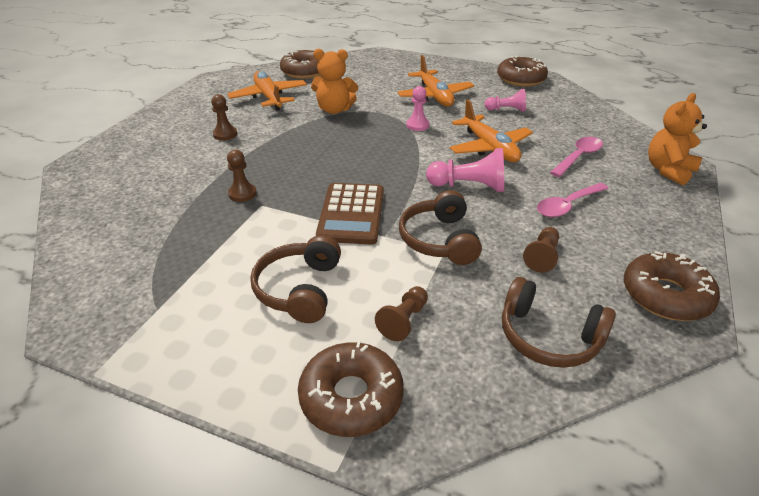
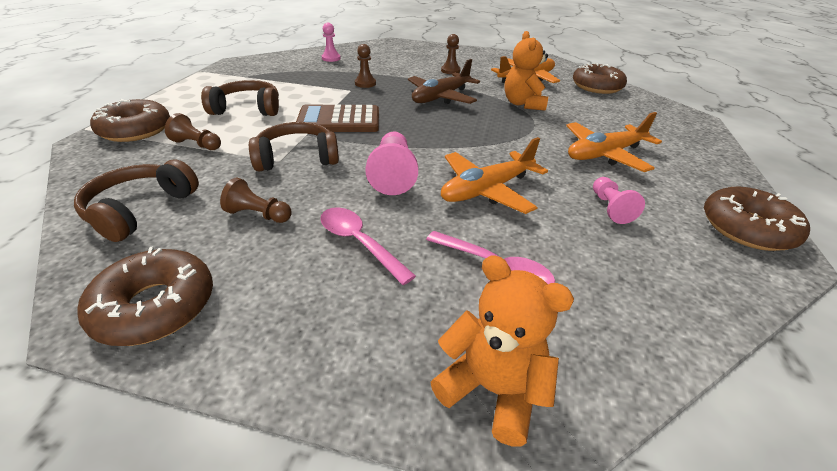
camera: 80 degrees right, 0 degrees up
pink pawn [406,86,429,131] -> pink pawn moved to [322,23,341,62]
none -> brown plane [408,59,480,104]

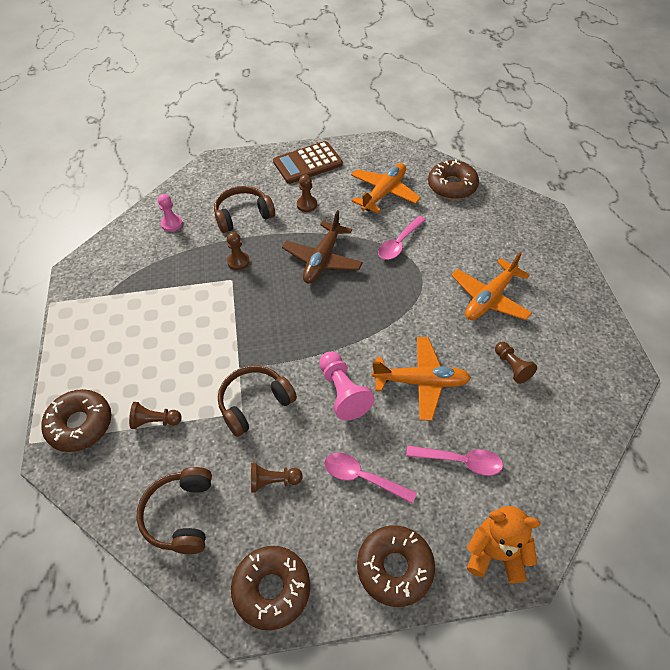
camera: 20 degrees left, 15 degrees up
brown headphones [201,80,279,116] -> brown headphones moved to [214,186,275,233]
brown calculator [296,105,379,132] -> brown calculator moved to [273,141,343,184]
orange plane [441,137,548,214] -> orange plane turned 120 degrees counterclockwise [372,337,471,421]
orange teddy bear [504,31,548,111] -> pink spoon [378,216,426,260]
pink pawn [593,177,645,224] -> brown pawn [495,342,537,384]
brown donut [704,187,810,251] -> brown donut moved to [357,525,435,607]

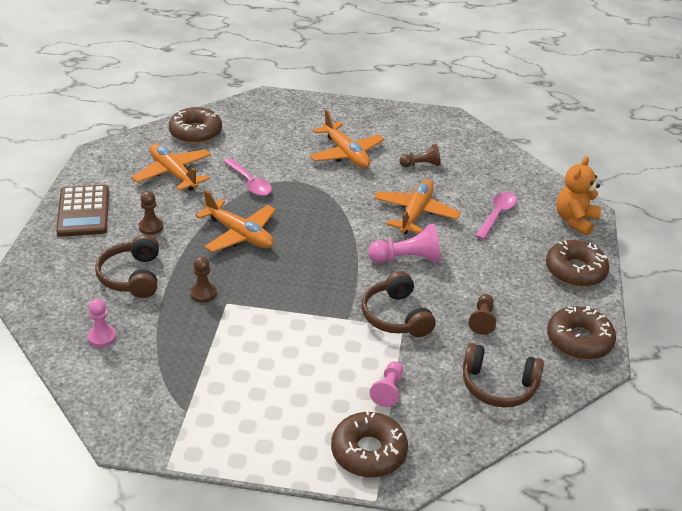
camera: 75 degrees left, 15 degrees down
brown pawn [129,402,182,429] -> pink pawn [370,361,403,407]
brown plane [282,210,363,284] -> orange plane [195,190,276,253]
pink spoon [324,453,417,504] -> none

